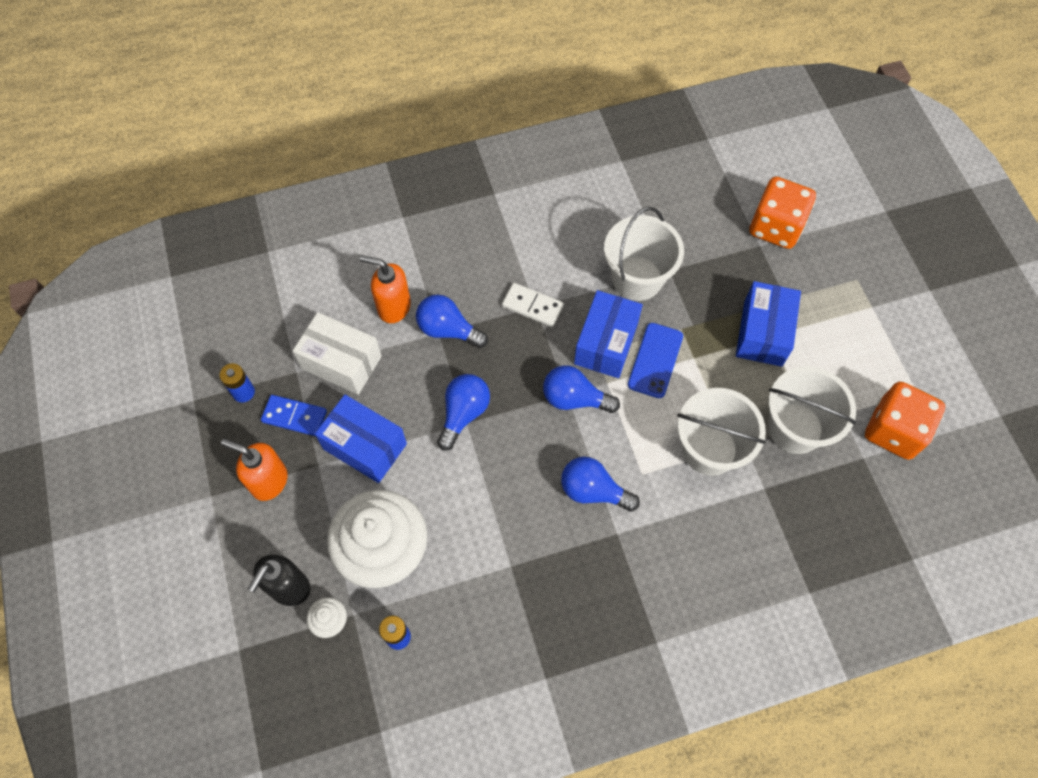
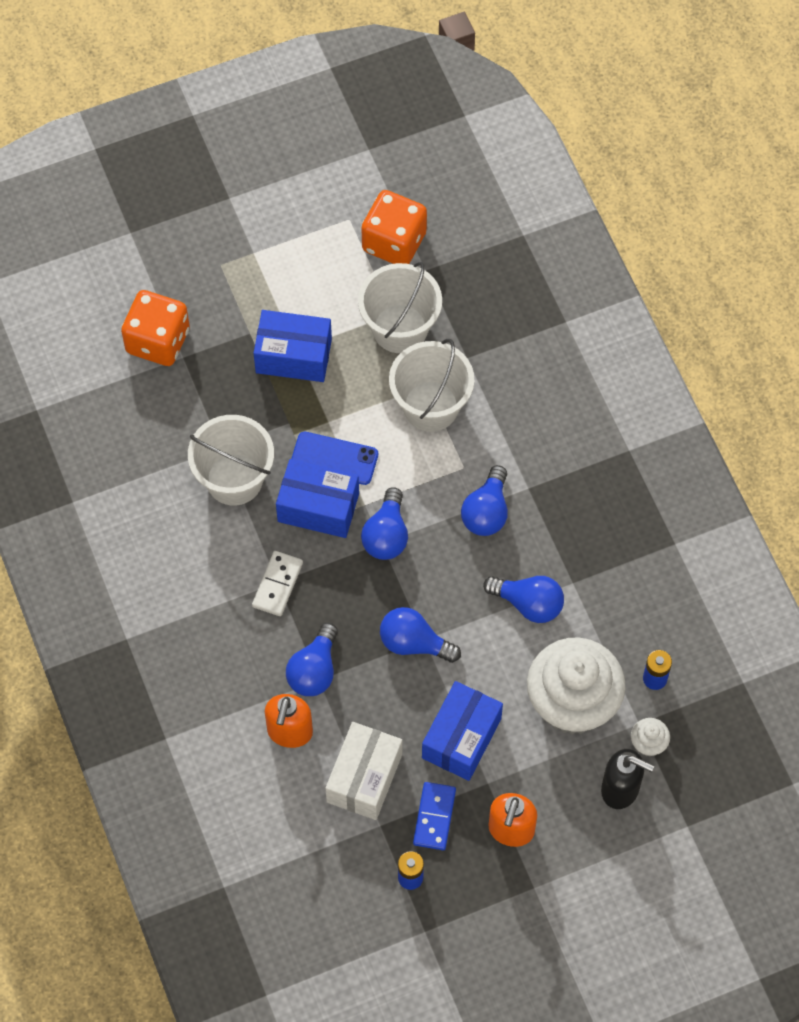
camera: 95 degrees left, 0 degrees up
none -> blue light bulb [483,576,564,623]

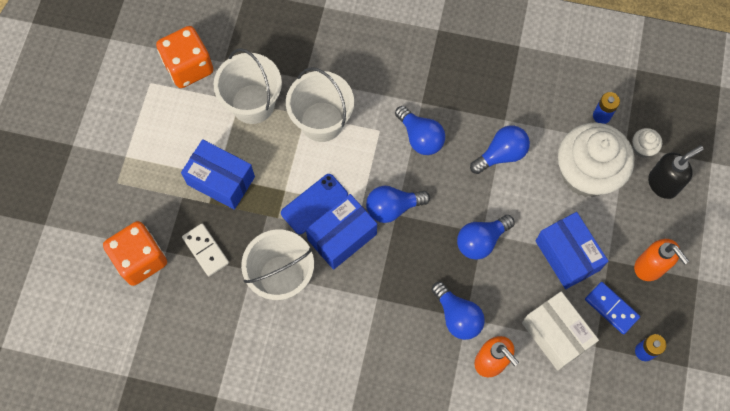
camera: 55 degrees left, 5 degrees up
white domino [252,551,303,616] -> white domino moved to [182,224,229,276]
blue box [254,310,332,382] -> blue box turned 75 degrees clockwise [181,139,255,210]
blue light bulb [361,487,408,560] -> blue light bulb turned 120 degrees clockwise [366,186,430,223]

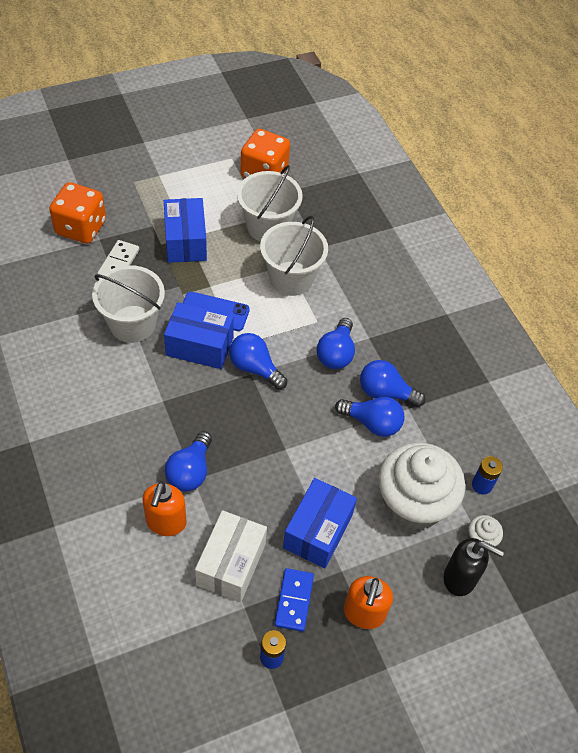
camera: 50 degrees right, 15 degrees down
blue light bulb [457,215,515,260] -> blue light bulb moved to [360,360,426,407]

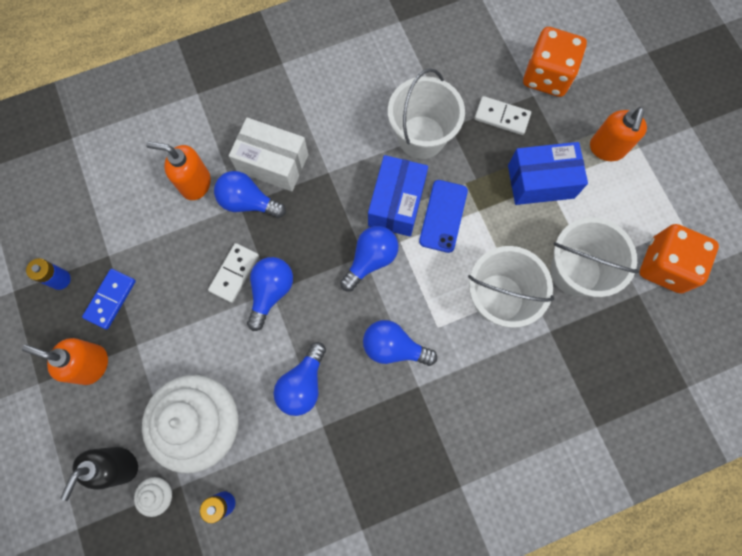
camera: 95 degrees right, 20 degrees up
white box [195,510,267,602] -> white box moved to [229,117,308,192]
blue domino [275,568,314,632] -> blue domino turned 75 degrees counterclockwise [82,269,136,330]
blue box [283,478,357,568] -> none
blue light bulb [360,360,426,407] -> blue light bulb moved to [247,257,293,331]
none -> white domino [208,243,259,303]
none -> orange soap dispenser [590,107,647,161]

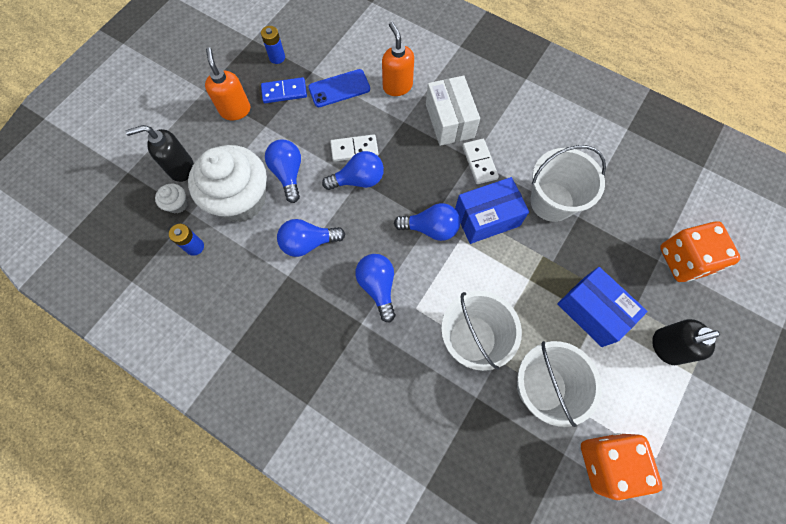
camera: 55 degrees right, 5 degrees down
blue light bulb [214,171,286,218] -> blue light bulb moved to [265,140,301,203]
blue phone [419,180,468,253] -> blue phone moved to [308,69,370,107]
white domino [474,96,531,135] -> white domino moved to [462,139,499,184]
orange soap dispenser [590,107,647,161] -> black soap dispenser [652,319,720,365]

